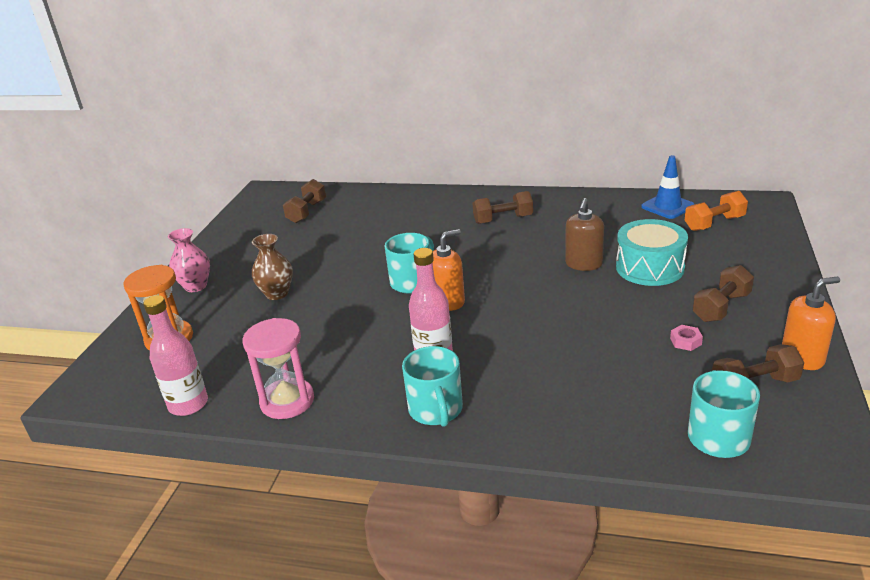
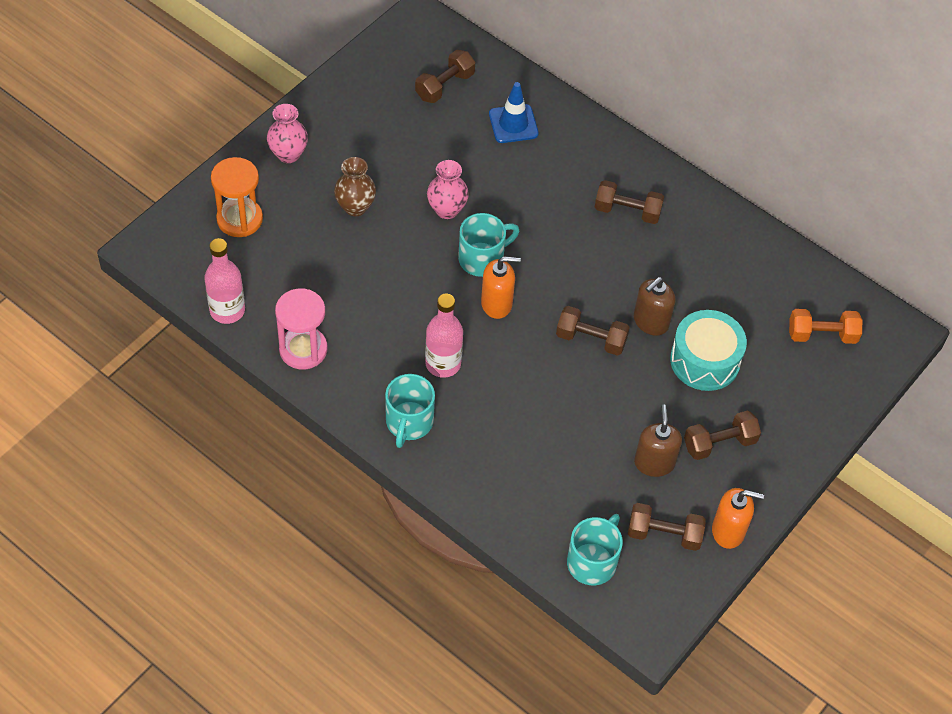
camera: 20 degrees right, 25 degrees up
blue traffic cone [641,155,694,219] -> blue traffic cone moved to [489,82,539,143]
pink nut [670,325,703,351] -> brown soap dispenser [634,405,682,477]
none -> pink vase [427,160,469,219]
none -> brown dumbbell [556,306,630,356]

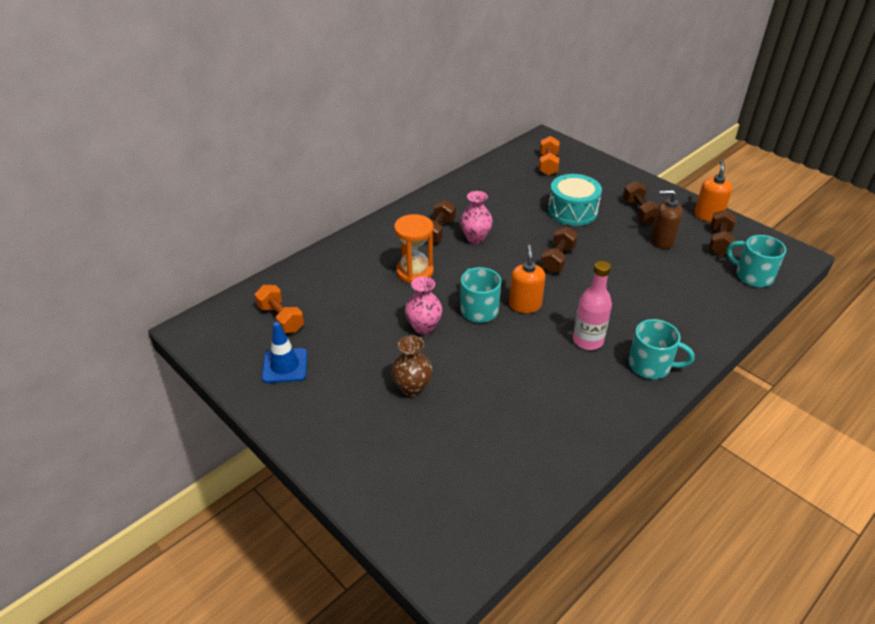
camera: 80 degrees left, 15 degrees down
pink bottle [204,238,245,324] -> none
orange hourglass [211,157,263,237] -> orange hourglass moved to [394,214,434,283]
pink vase [267,104,308,163] -> pink vase moved to [460,191,493,244]
pink hourglass [275,288,327,370] -> none
brown dumbbell [415,50,475,103] -> orange dumbbell [255,285,304,333]
blue traffic cone [489,82,539,143] -> blue traffic cone moved to [262,322,307,383]
brown soap dispenser [634,277,675,336] -> none

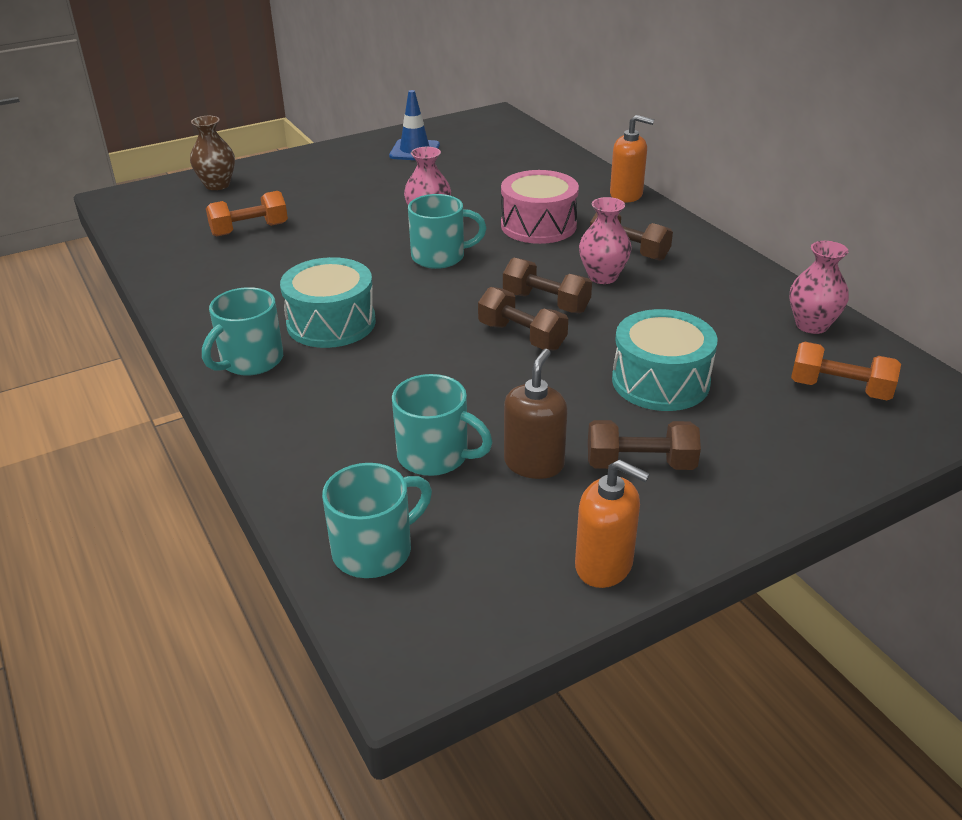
camera: 105 degrees right, 5 degrees down
orange dumbbell [255,285,304,333] -> orange dumbbell moved to [206,191,288,236]
brown vase [391,335,433,397] -> brown vase moved to [190,116,235,190]
orange hourglass [394,214,434,283] -> pink drum [501,170,579,244]
orange soap dispenser [509,245,545,313] -> orange soap dispenser moved to [610,115,654,203]
pink bottle [573,261,612,350] -> turquoise drum [280,257,376,348]
brown dumbbell [709,210,736,256] -> brown dumbbell moved to [503,258,592,313]
none -> turquoise mug [392,374,493,476]
none -> pink vase [790,241,849,334]

